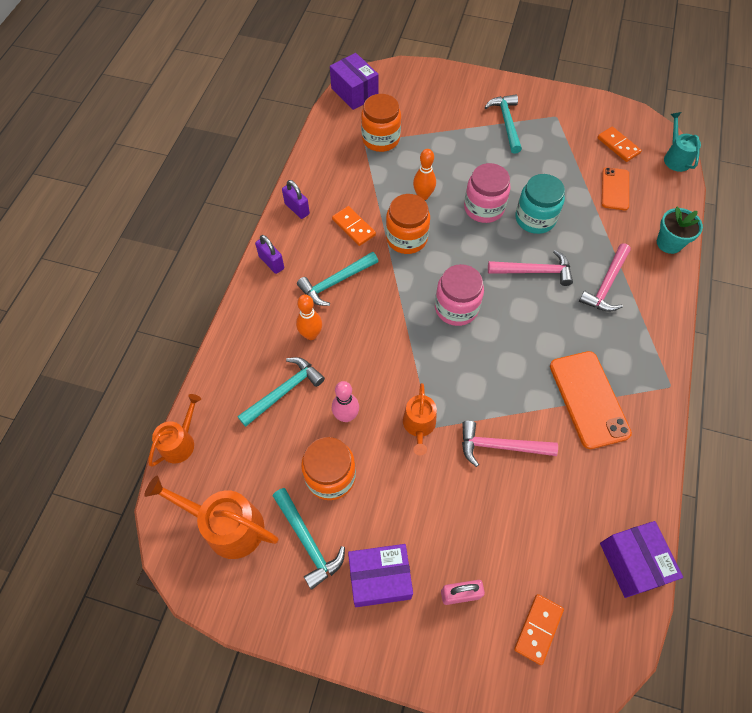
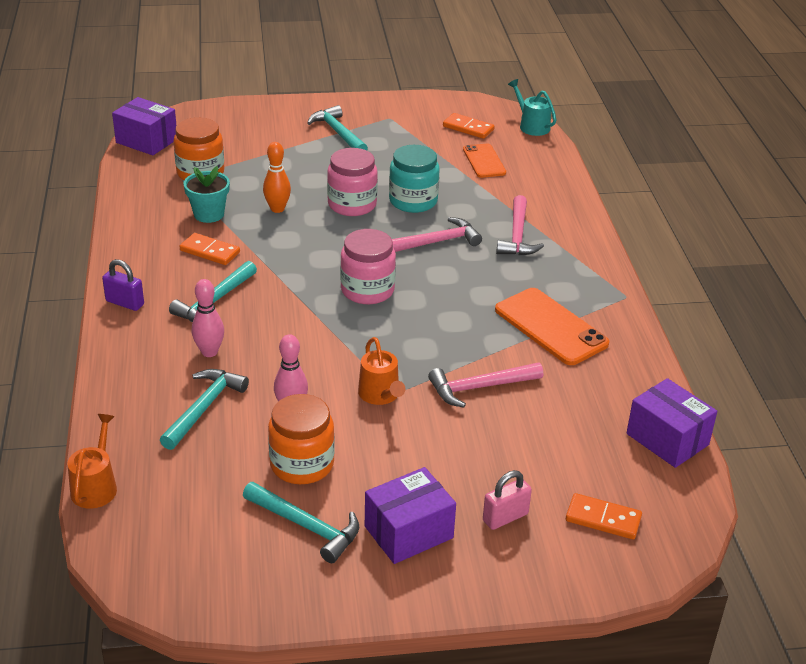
camera: 25 degrees left, 25 degrees down
orange watering can [144,476,279,559] -> none
purple padlock [282,180,310,219] -> none
orange bowling pin [296,295,322,340] -> pink bowling pin [192,279,224,357]
orange jar [386,194,430,254] -> none
orange domino [514,594,564,665] -> orange domino turned 75 degrees counterclockwise [566,493,642,539]
turquoise flower pot [657,207,703,254] -> turquoise flower pot moved to [183,166,230,223]

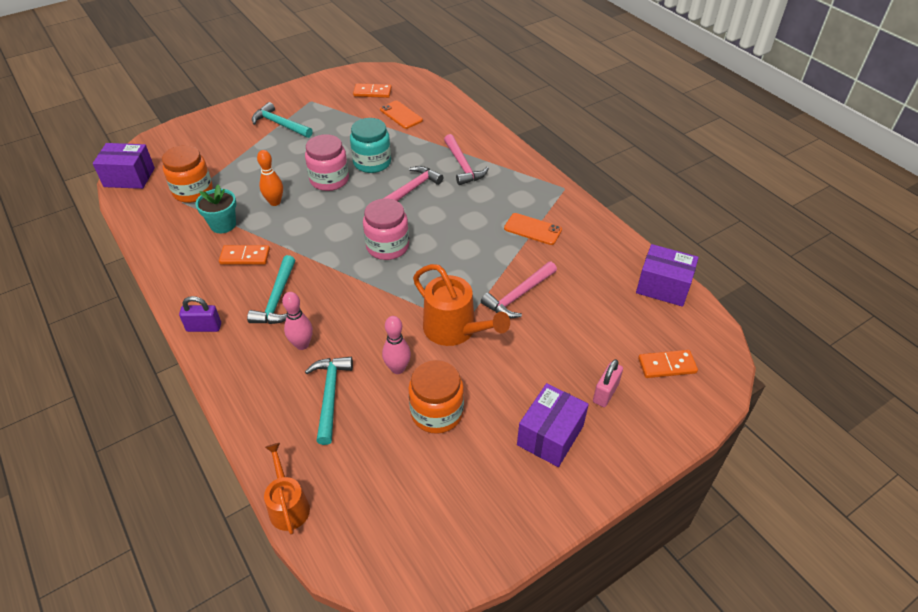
camera: 25 degrees left, 10 degrees up
turquoise hammer [243,482,360,563] -> none
orange watering can [358,337,406,405] -> orange watering can [413,264,510,346], size x1.58
orange phone [495,288,609,365] -> orange phone [504,213,562,245], size x0.62
turquoise watering can [508,79,556,136] -> none

